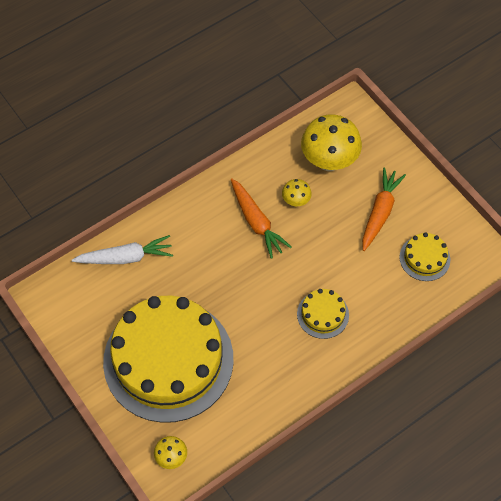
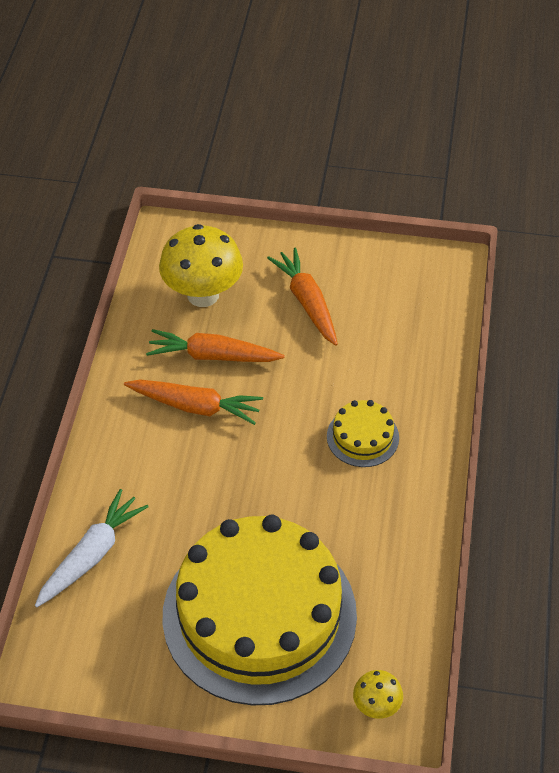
camera: 45 degrees left, 10 degrees down
yellow mushroom [282,179,312,206] -> orange carrot [146,329,285,362]
yellow cake [399,232,450,281] -> none

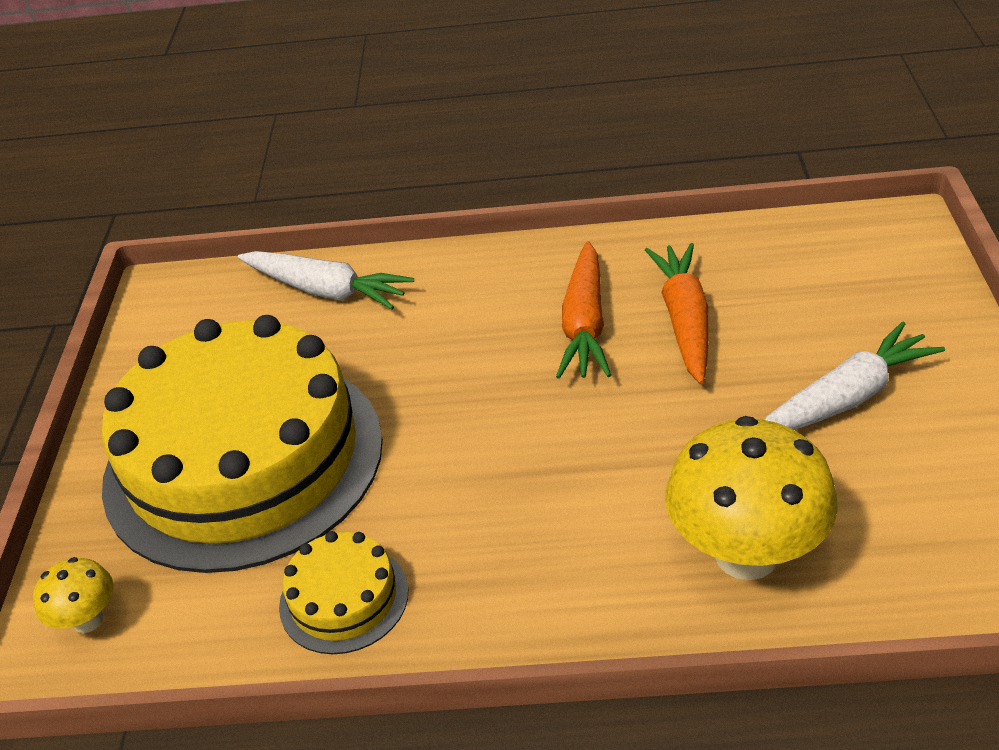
camera: 85 degrees right, 10 degrees down
yellow mushroom [159,224,243,307] -> yellow mushroom moved to [665,416,838,580]
orange carrot [267,247,338,346] -> white carrot [765,321,945,430]
yellow cake [327,400,399,467] -> yellow cake moved to [279,531,408,654]

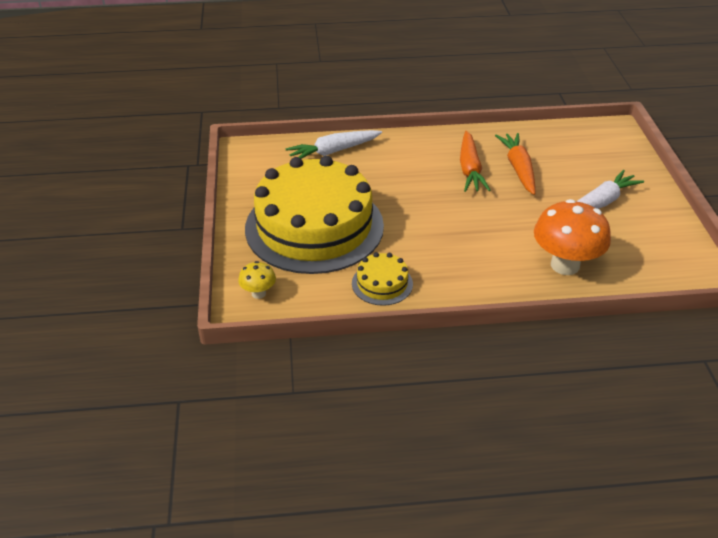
camera: 10 degrees left, 0 degrees up
white carrot [238,251,414,309] -> white carrot turned 135 degrees clockwise [286,130,382,159]
yellow mushroom [665,416,838,580] -> orange mushroom [534,199,611,275]

